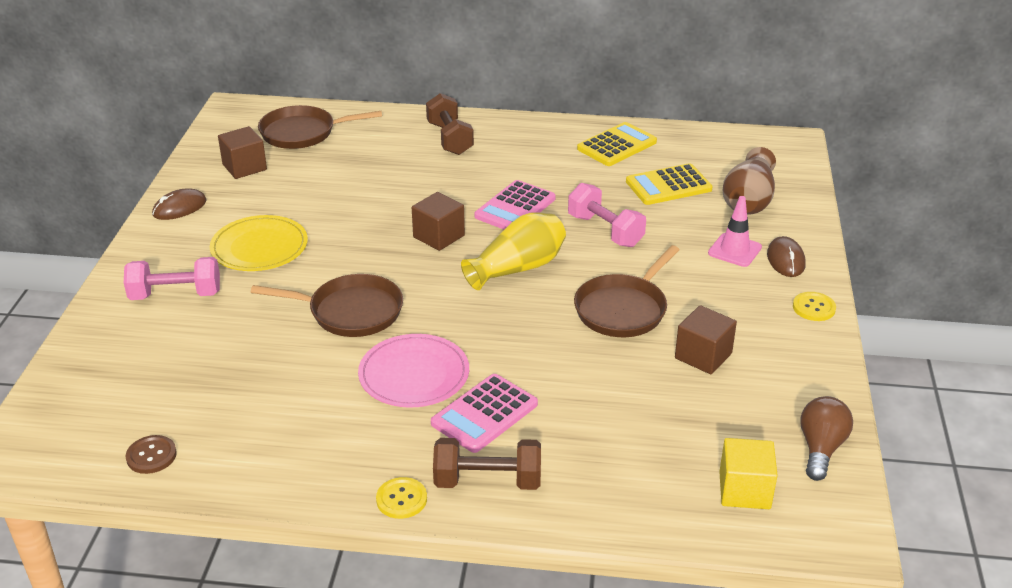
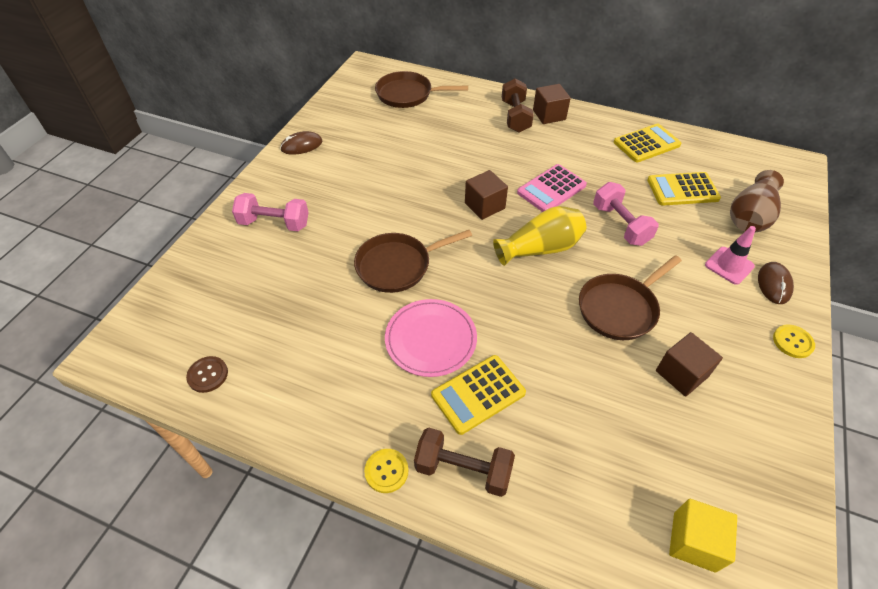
camera: 15 degrees right, 15 degrees up
yellow plate [210,215,308,271] -> none
brown cube [218,126,267,179] -> brown cube moved to [533,84,571,124]
brown pan [251,274,403,337] -> brown pan turned 135 degrees clockwise [354,230,472,293]
pink calculator [431,374,538,453] -> yellow calculator [431,355,526,435]
brown light bulb [800,396,853,481] -> none

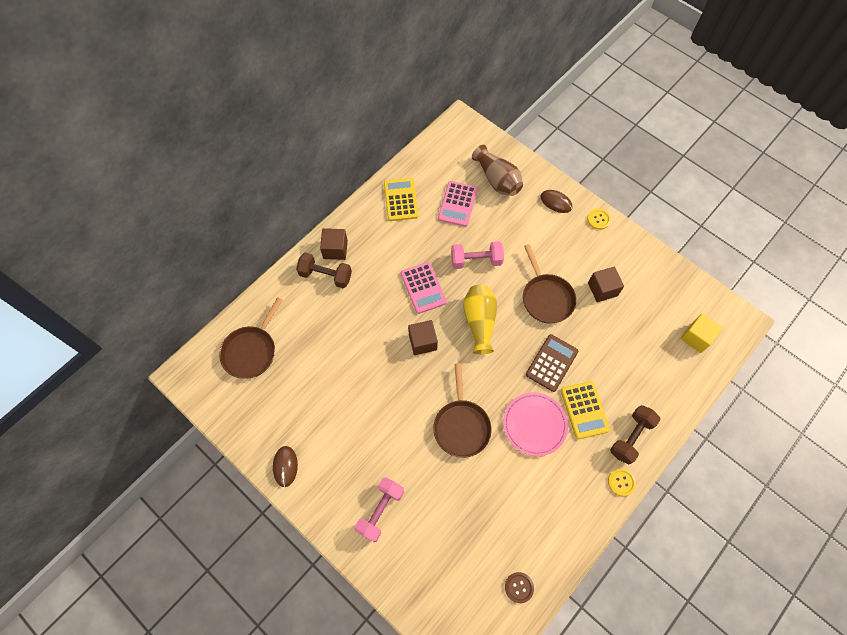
camera: 70 degrees left, 15 degrees up
yellow calculator [647,172,721,206] -> pink calculator [438,181,478,227]
pink traffic cone [705,226,756,285] -> none
none -> brown calculator [526,334,579,392]

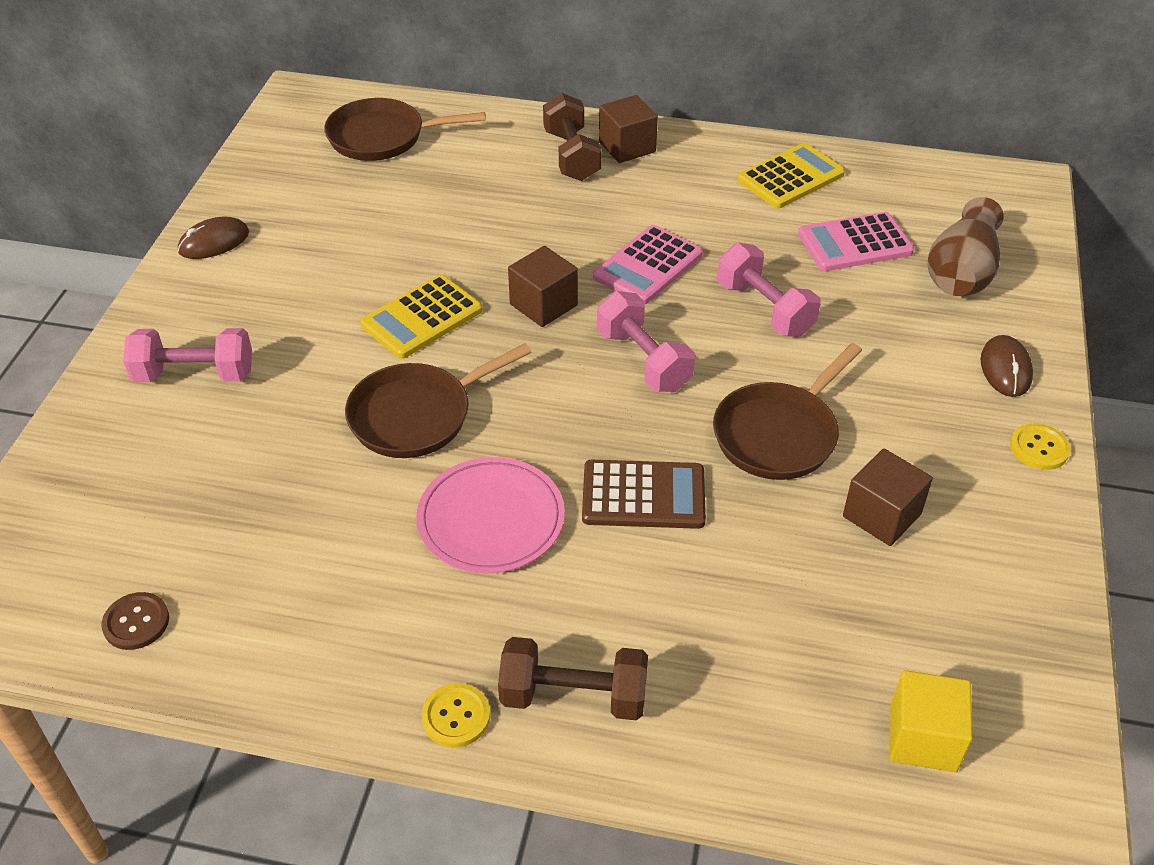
camera: 60 degrees right, 20 degrees down
yellow vase [463,285,497,354] -> pink dumbbell [597,291,695,392]
yellow calculator [561,381,610,439] -> yellow calculator moved to [360,274,483,359]

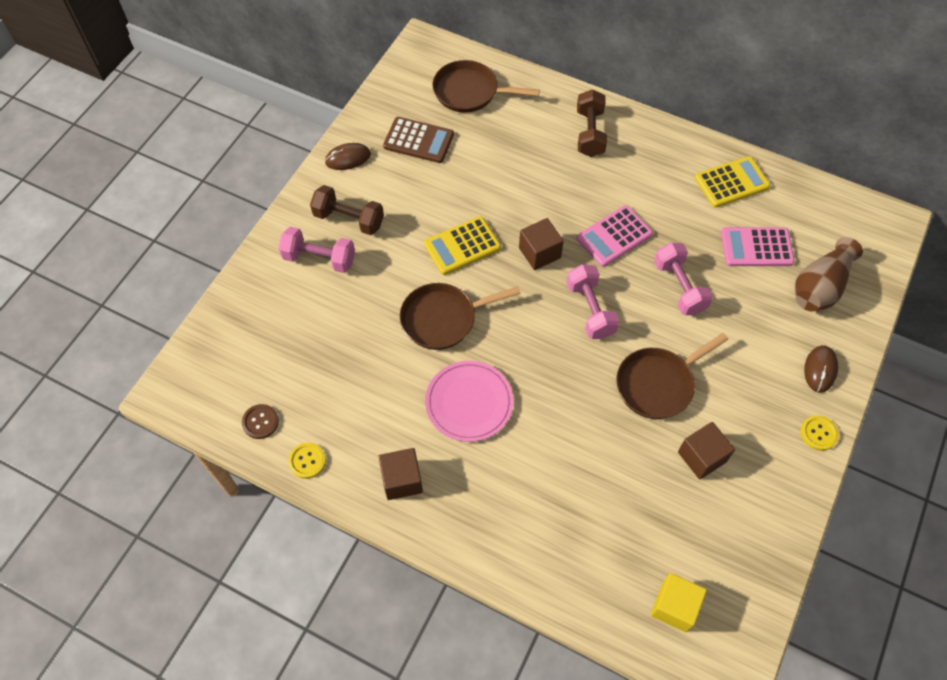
camera: 15 degrees right, 15 degrees up
yellow button [421,683,490,747] -> yellow button moved to [288,442,326,479]
brown dumbbell [498,637,648,720] -> brown dumbbell moved to [310,185,384,235]
brown calculator [582,460,706,529] -> brown calculator moved to [383,117,454,163]
brown cube [599,95,658,163] -> brown cube moved to [378,448,423,500]

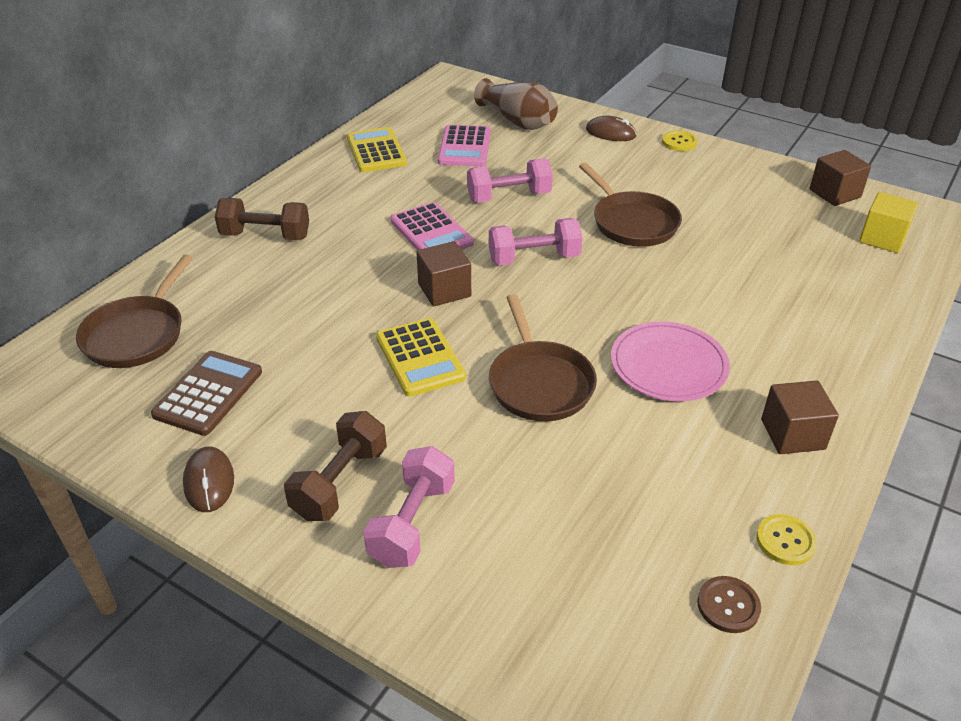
camera: 85 degrees left, 20 degrees down
brown cube [678,422,735,479] -> brown cube moved to [809,150,871,206]

